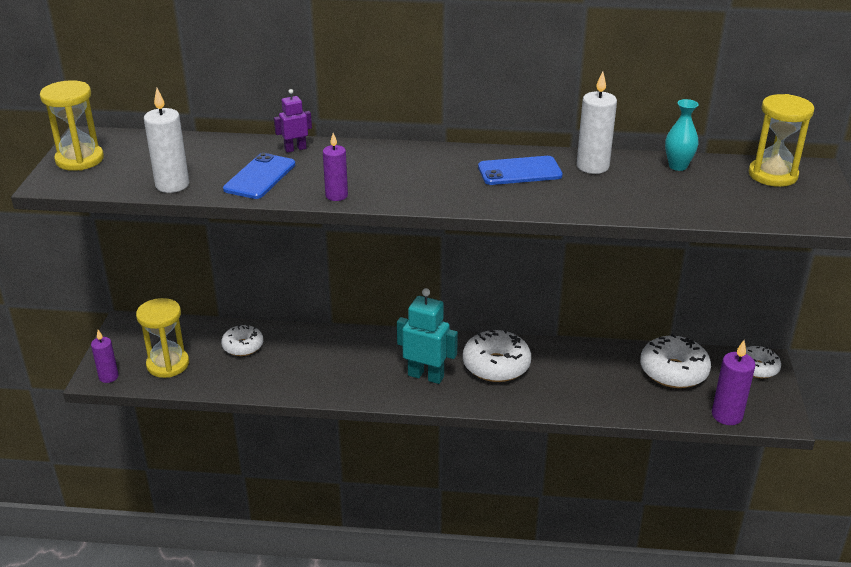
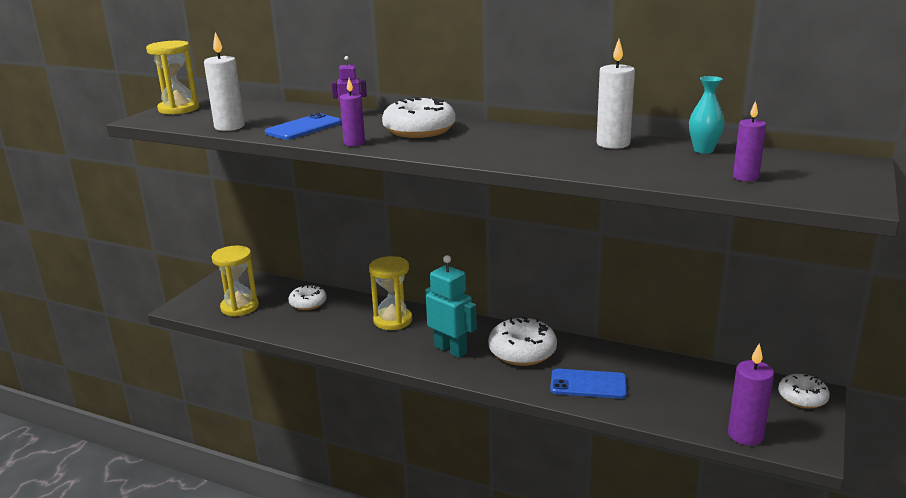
camera: 20 degrees right, 10 degrees down
purple candle [91,330,119,383] -> purple candle moved to [733,101,766,181]
blue phone [478,156,563,185] -> blue phone moved to [550,369,627,399]
white donut [640,334,711,388] -> white donut moved to [382,96,456,138]
yellow hourglass [749,94,814,187] -> yellow hourglass moved to [369,256,412,330]

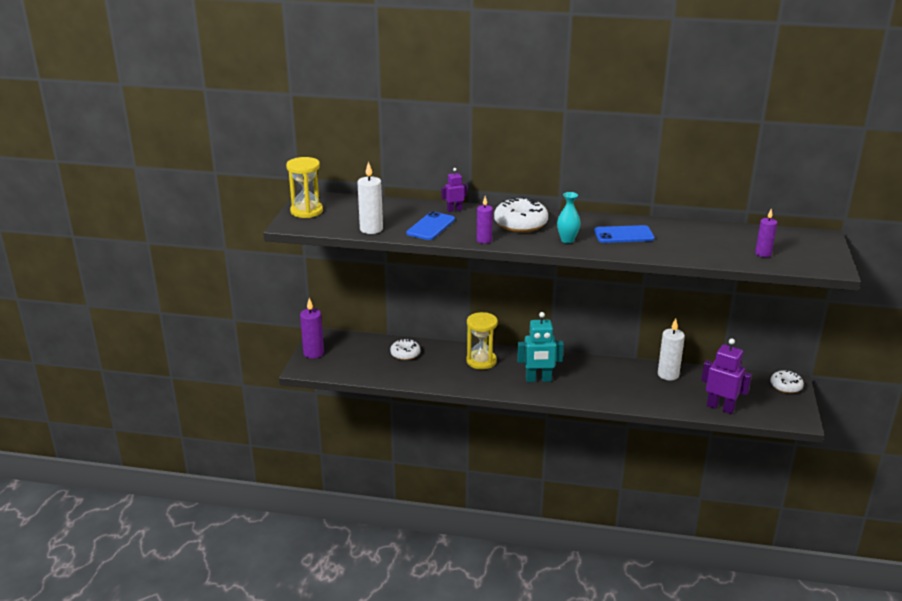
camera: 15 degrees left, 5 degrees up
yellow hourglass [212,246,259,317] -> none
turquoise robot [426,255,477,358] -> turquoise robot turned 150 degrees clockwise [517,312,564,382]
white donut [488,317,557,366] -> none
blue phone [550,369,627,399] -> blue phone moved to [594,225,655,243]
white candle [597,39,635,149] -> white candle moved to [658,318,685,380]
turquoise vase [689,76,725,153] -> turquoise vase moved to [557,192,581,243]
purple candle [728,344,774,446] -> purple candle moved to [300,298,324,359]
none -> purple robot [701,338,752,414]

